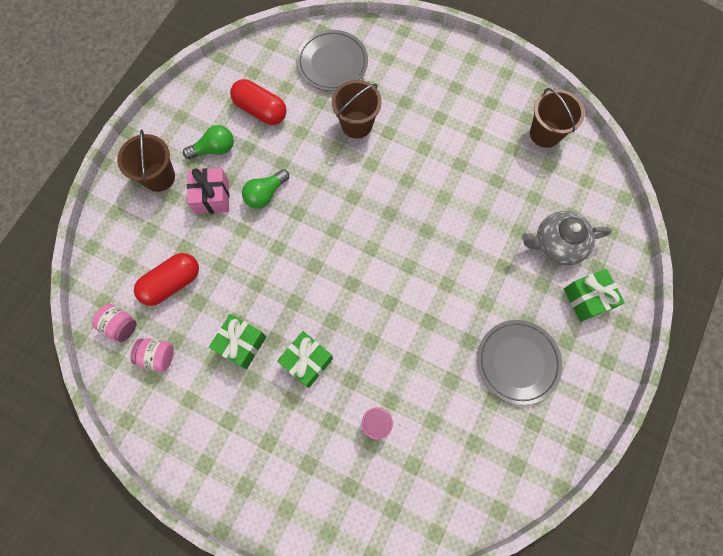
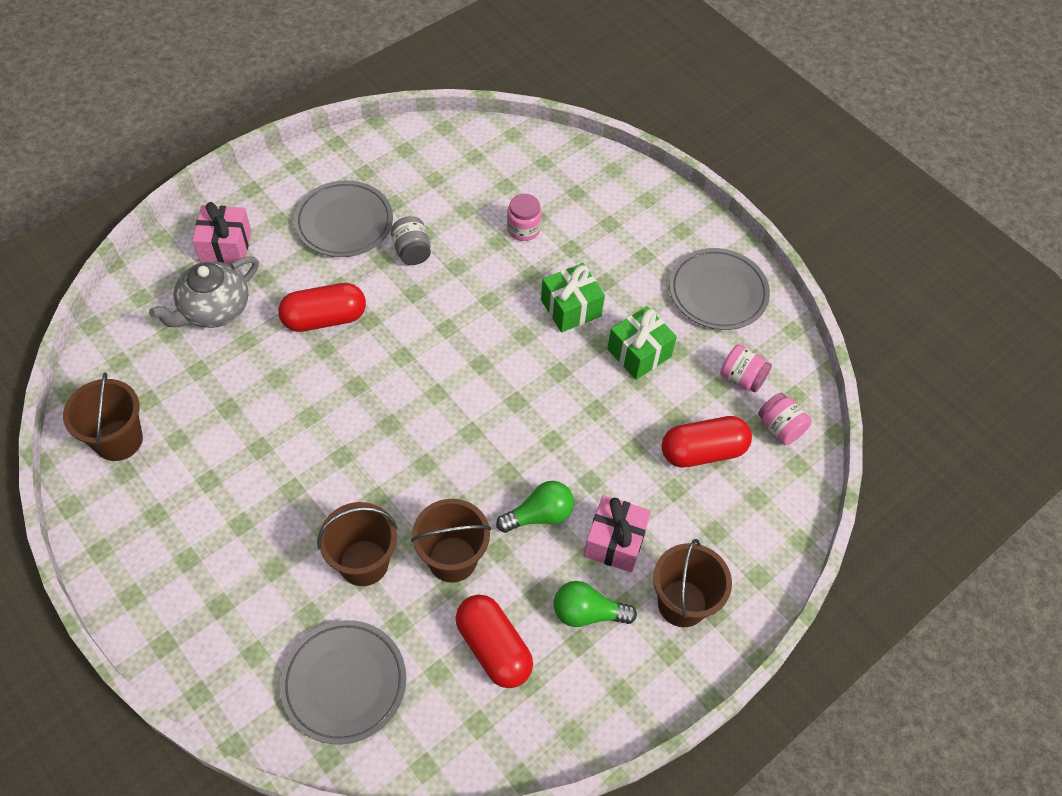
camera: 160 degrees left, 15 degrees down
grey teapot [522,211,612,266] -> grey teapot turned 120 degrees clockwise [149,256,259,328]
green gift [564,269,625,322] -> pink gift [192,202,251,265]
none -> red capsule [278,283,366,332]
none -> grey jar [391,216,431,265]
none -> brown bucket [411,499,491,583]
none -> grey plate [669,248,770,330]

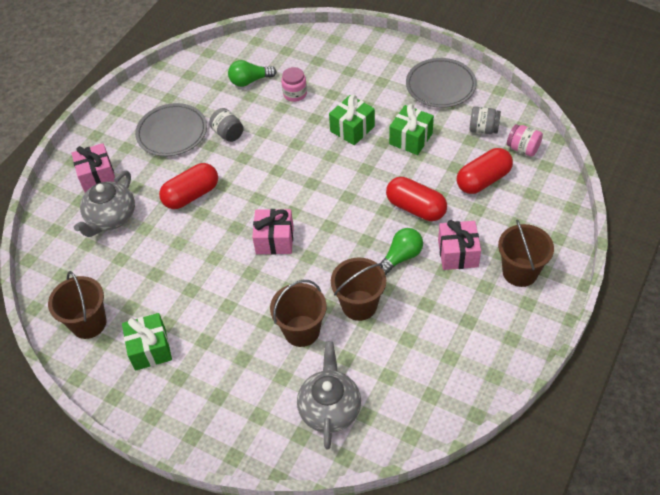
camera: 15 degrees left, 5 degrees down
grey plate [280,620,406,745] -> grey teapot [297,341,361,450]
red capsule [456,594,533,688] -> red capsule moved to [386,177,447,221]
green light bulb [554,581,637,627] -> green light bulb moved to [228,60,277,87]
pink jar [720,344,772,393] -> grey jar [469,106,501,134]
none -> green gift [122,313,172,371]
none -> pink gift [252,209,294,255]

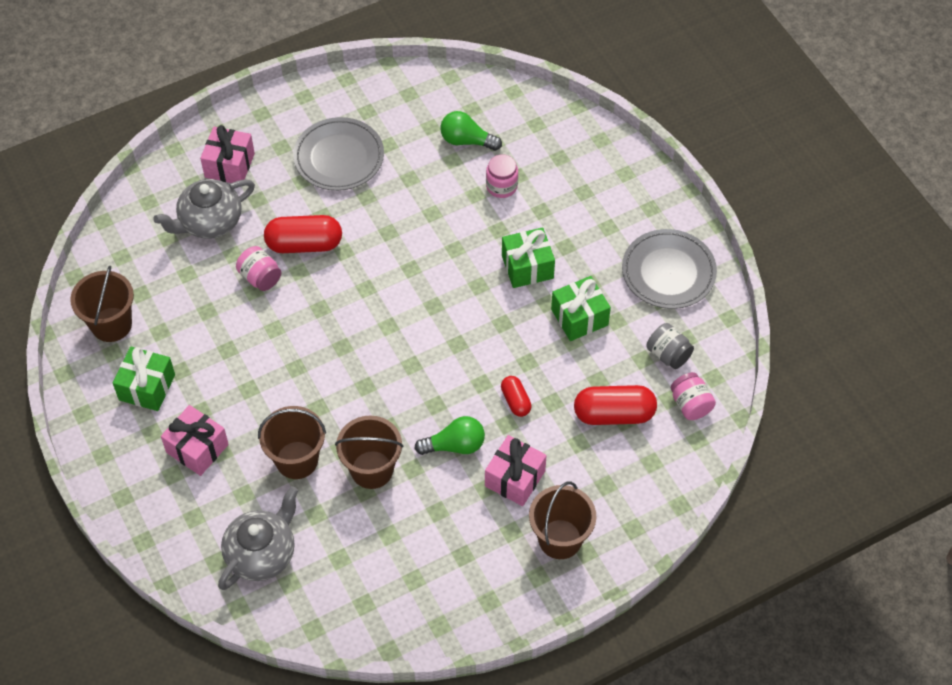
camera: 30 degrees right, 5 degrees up
grey jar [209,108,244,142] -> none
pink gift [252,209,294,255] -> pink gift moved to [161,405,229,476]
red capsule [386,177,447,221] -> red capsule [501,376,532,417], size x0.55
none -> pink jar [236,246,281,291]

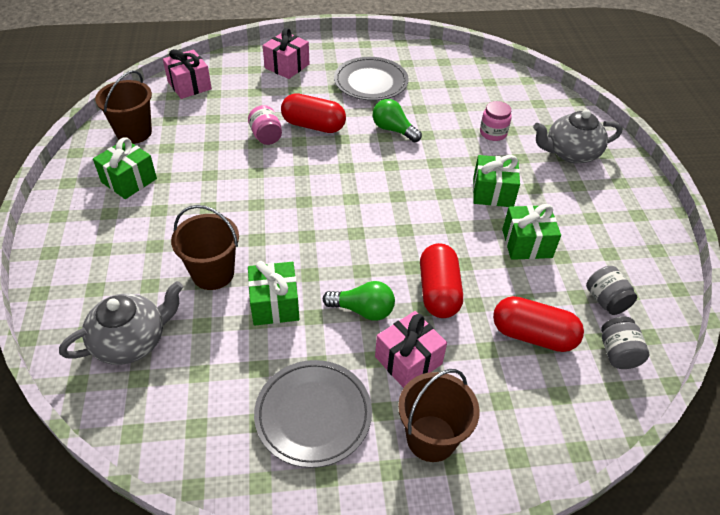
camera: 20 degrees right, 10 degrees down
grey teapot [153,179,255,239] -> grey teapot moved to [533,109,622,163]
pink gift [161,405,229,476] -> pink gift moved to [163,49,212,99]
brown bucket [335,416,403,489] -> green gift [248,261,299,326]
green light bulb [440,111,502,151] -> green light bulb moved to [373,99,422,142]
red capsule [501,376,532,417] -> red capsule [420,243,463,318], size x1.81
grey plate [622,229,717,309] -> grey plate moved to [254,360,372,468]
pink jar [670,372,716,420] -> grey jar [601,317,649,369]

